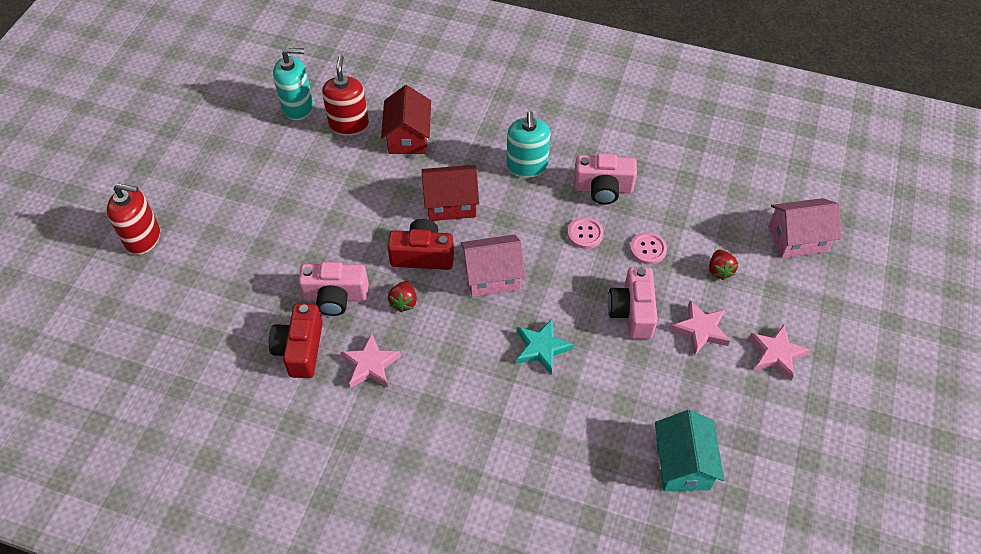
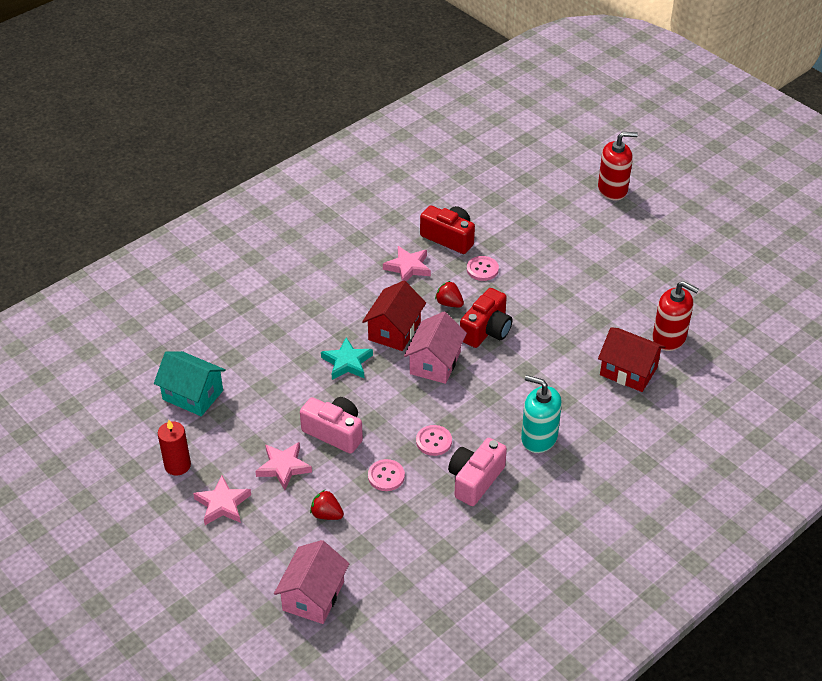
camera: 120 degrees right, 10 degrees down
red soap dispenser [107,183,160,255] -> red soap dispenser turned 135 degrees counterclockwise [598,132,638,200]
turquoise soap dispenser [273,48,313,120] -> none
pink camera [298,262,369,316] -> pink button [467,256,499,281]
red house [422,165,479,221] -> red house moved to [362,281,426,351]
none -> red candle [158,420,191,475]

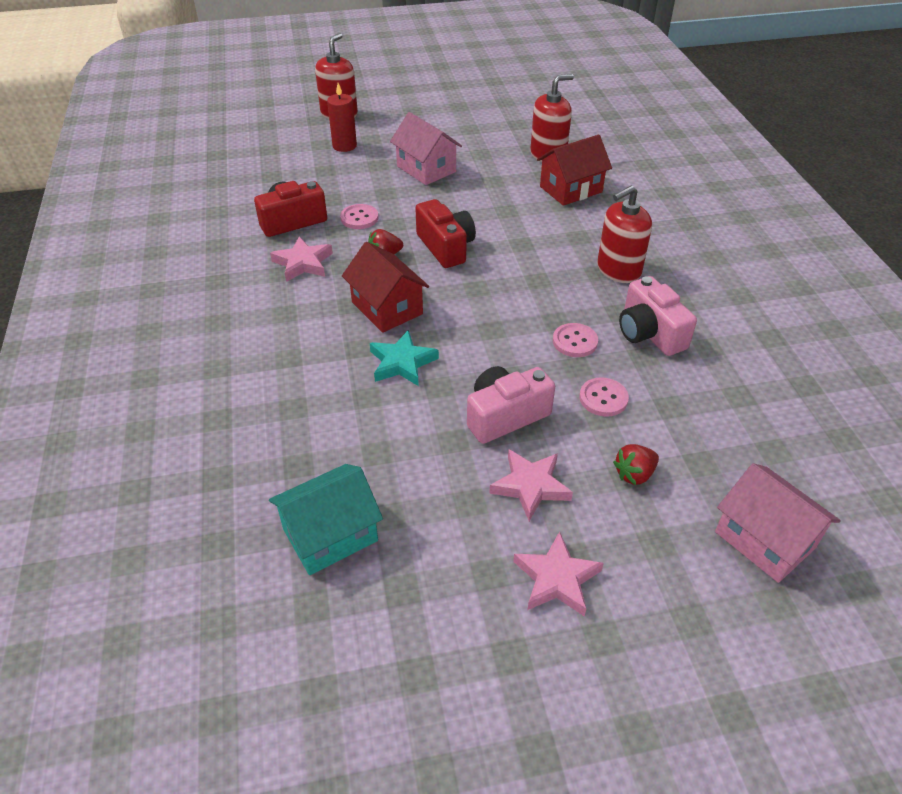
camera: 60 degrees left, 0 degrees up
red candle [158,420,191,475] -> red candle moved to [327,83,357,152]
pink house [404,312,467,384] -> pink house moved to [390,112,462,185]
turquoise soap dispenser [521,375,562,453] -> red soap dispenser [597,185,652,283]

